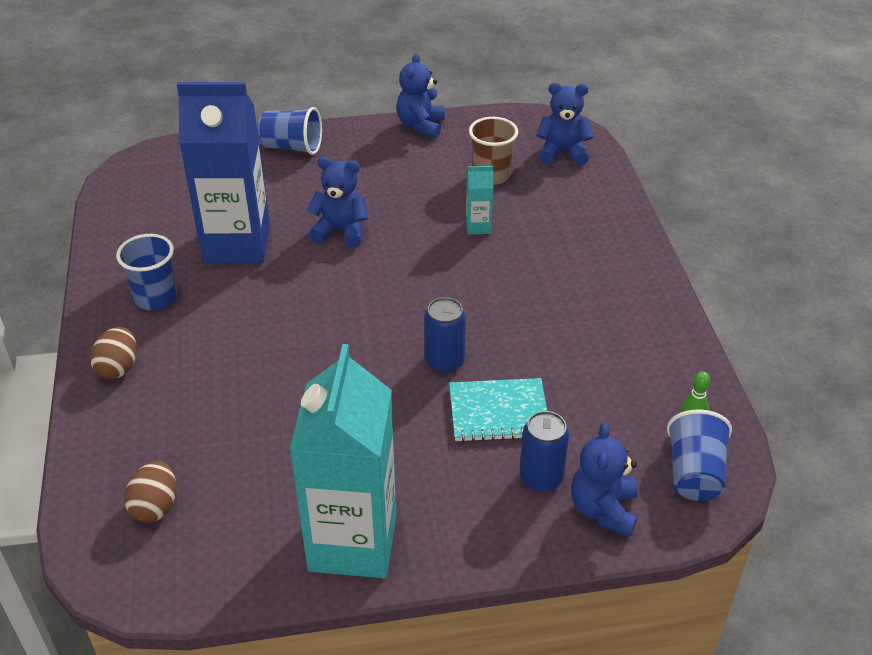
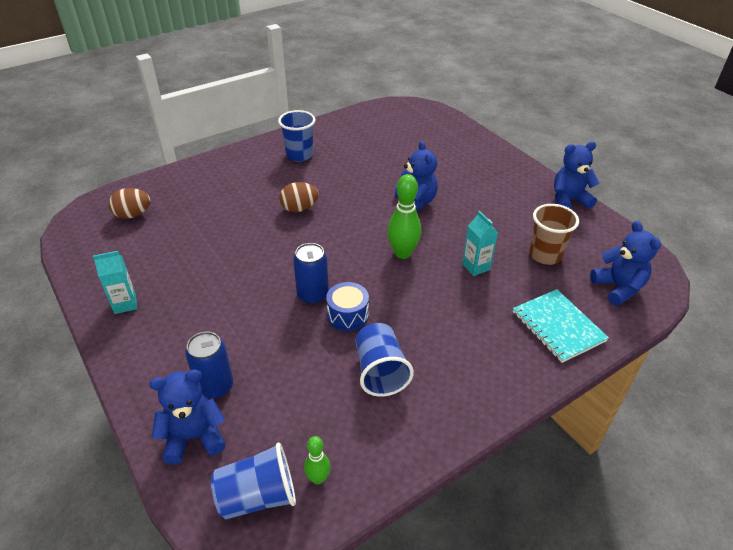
camera: 65 degrees right, 0 degrees up
brown egg [90,327,137,379] -> brown egg moved to [279,182,319,212]
blue carton [177,82,270,264] -> none
blue cup [258,107,322,155] -> blue cup moved to [355,323,414,397]
turquoise carton [290,344,397,578] -> turquoise carton [93,251,137,314], size x0.41
turquoise notebook [449,378,547,442] -> turquoise notebook moved to [513,289,609,363]
none -> blue drum [326,282,369,331]
none -> green bowling pin [387,174,422,259]

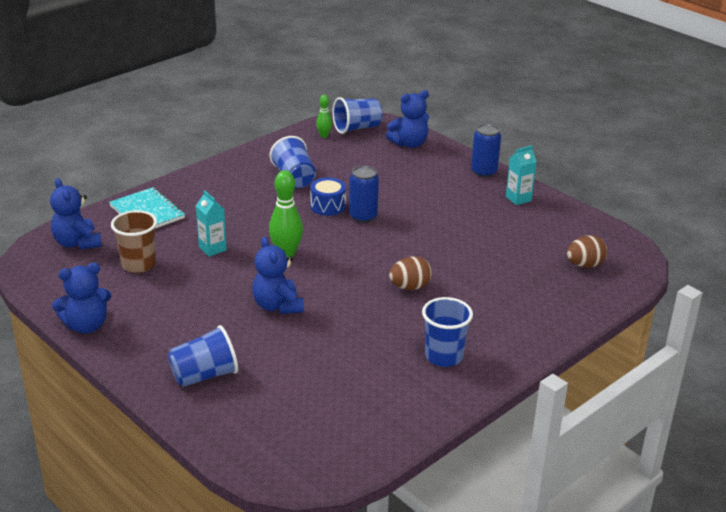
camera: 170 degrees right, 10 degrees down
blue can [185,332,233,399] -> blue can moved to [471,124,501,177]
none -> blue cup [168,325,238,387]

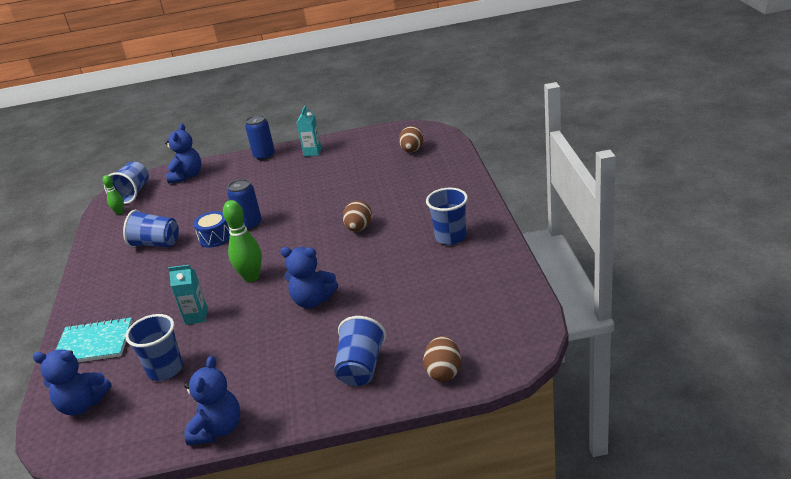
camera: 50 degrees left, 0 degrees up
brown cup [111,210,157,273] -> blue cup [125,314,183,381]
none -> brown egg [423,336,461,382]

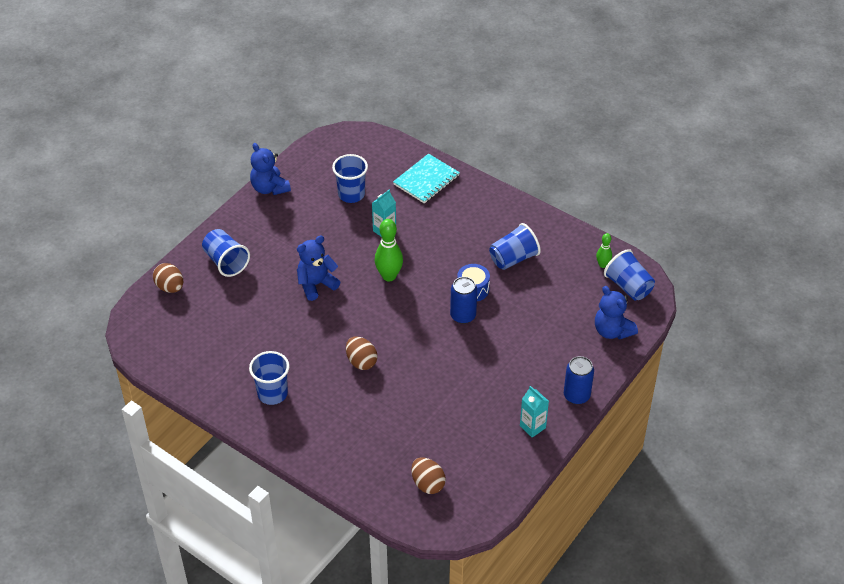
camera: 130 degrees right, 15 degrees up
blue teddy bear [33,349,112,416] -> none

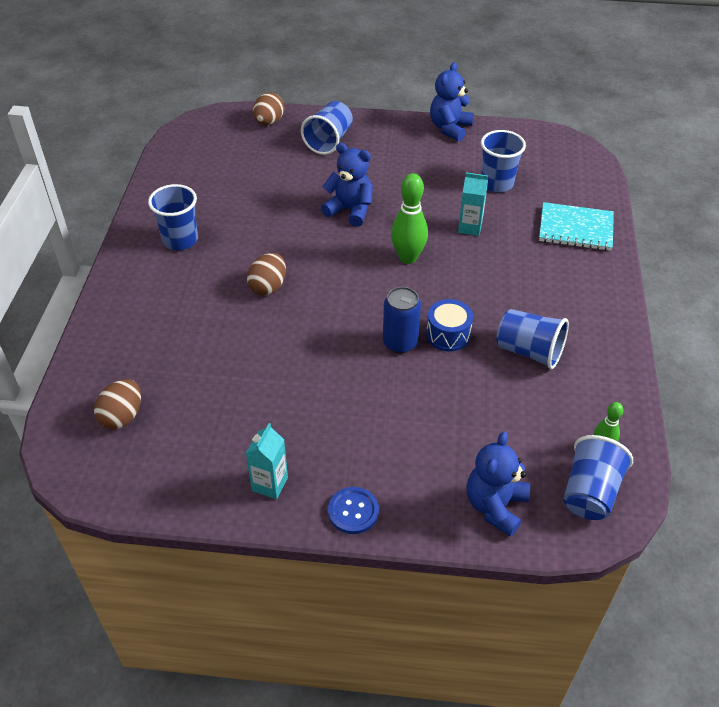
camera: 60 degrees right, 0 degrees up
blue can [564,356,594,404] -> blue button [328,487,379,534]

